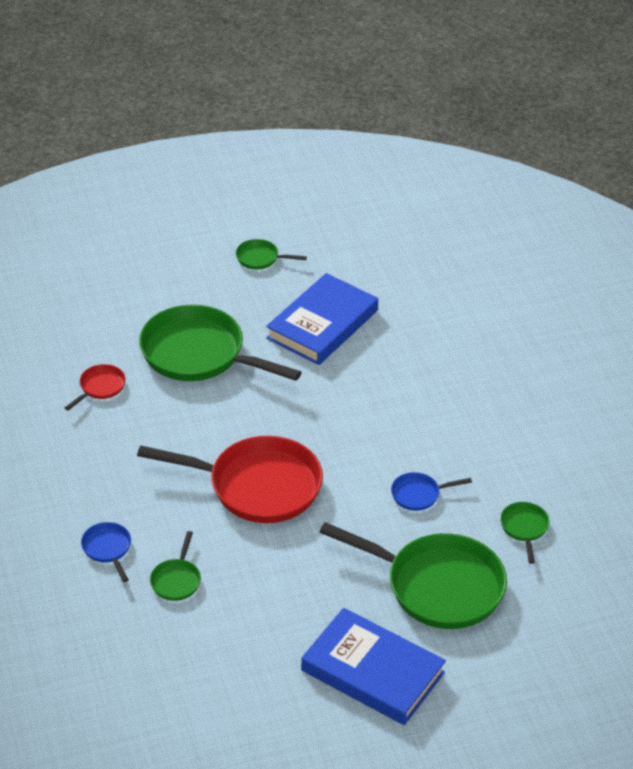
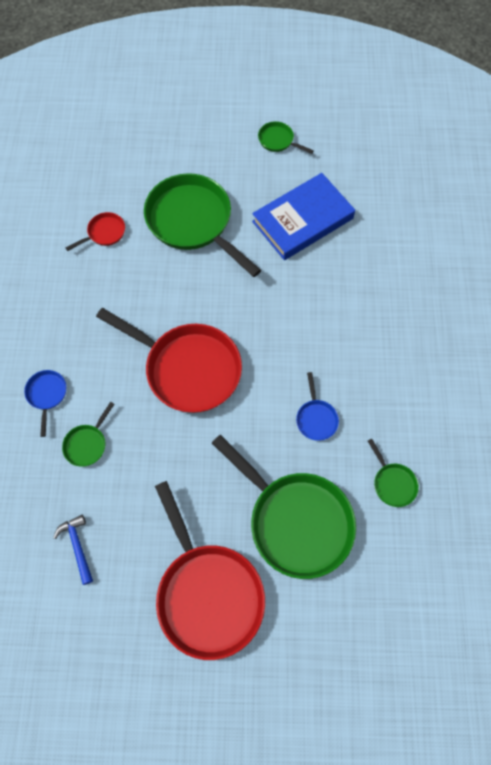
camera: 20 degrees right, 25 degrees up
blue book [301,608,446,725] -> red pan [155,481,265,660]
blue pan [391,472,472,511] -> blue pan turned 105 degrees counterclockwise [296,372,339,441]
green pan [500,502,550,564] -> green pan turned 135 degrees clockwise [368,439,419,507]
none -> blue hammer [53,515,93,585]

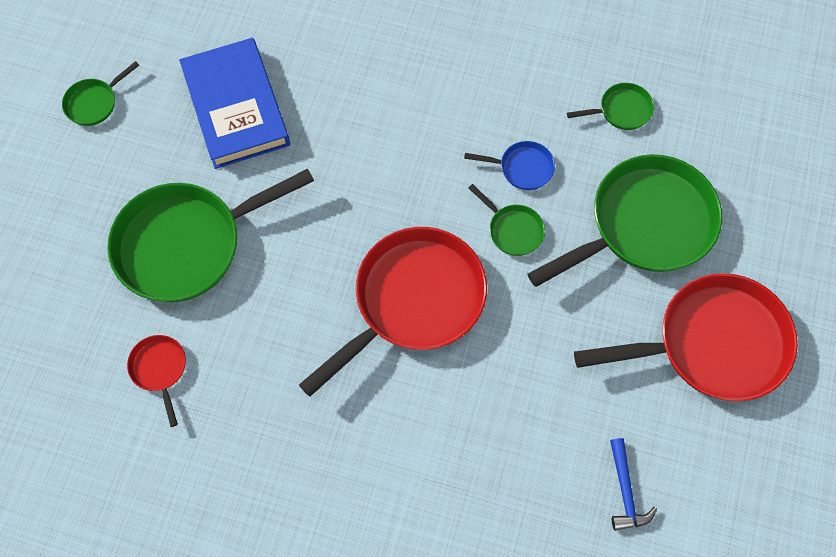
camera: 75 degrees left, 0 degrees up
blue pan [24,370,66,437] -> none
blue hammer [53,515,93,585] -> blue hammer turned 90 degrees counterclockwise [610,438,657,531]
green pan [62,402,114,467] -> green pan moved to [468,184,545,256]

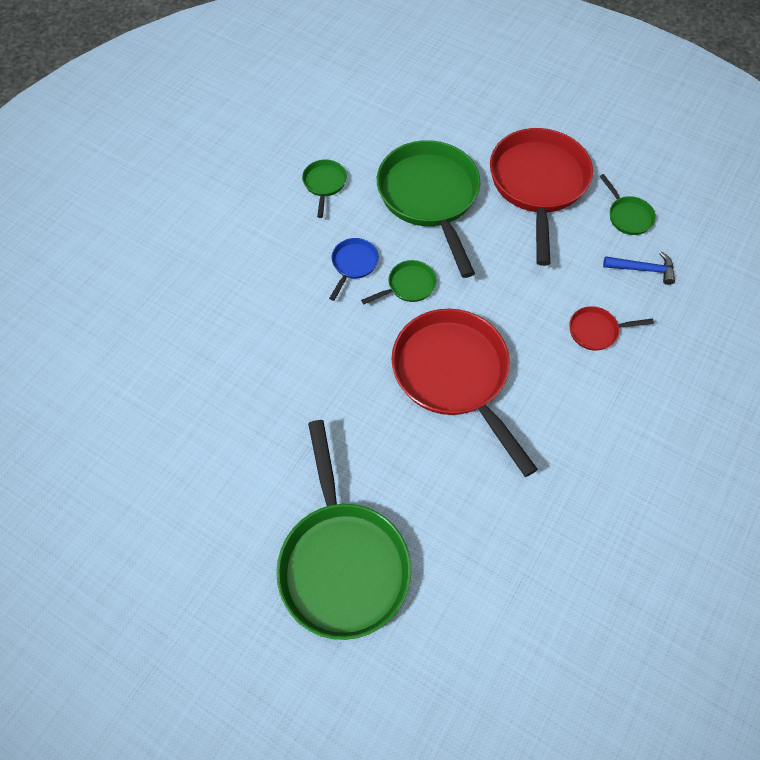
camera: 75 degrees left, 5 degrees down
green pan [62,61,139,126] -> green pan moved to [599,174,656,235]
red pan [127,335,186,427] -> red pan moved to [569,306,654,351]
blue book [179,38,290,169] -> none

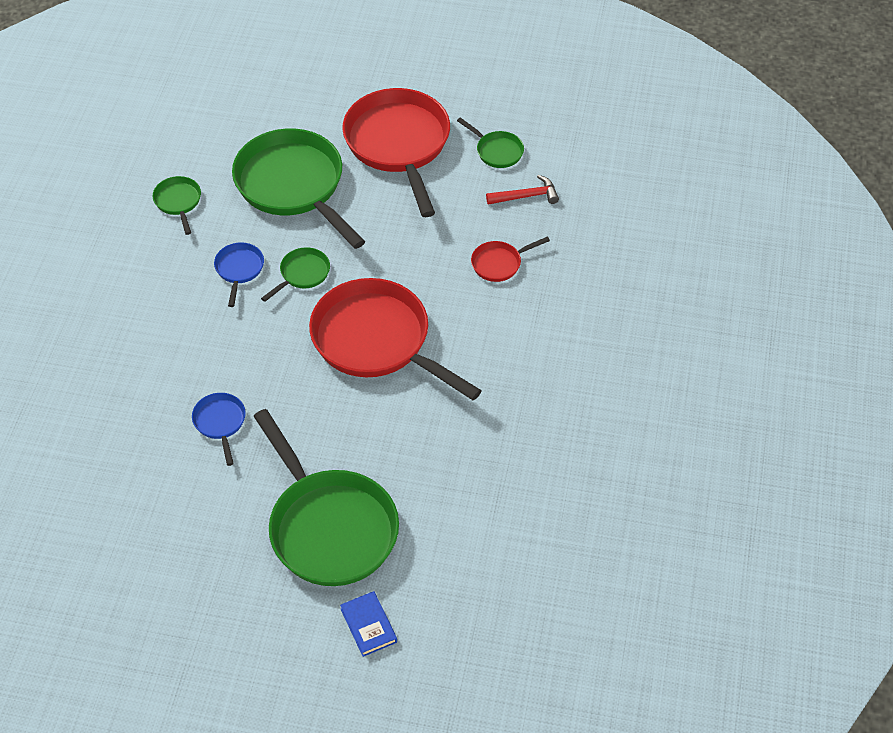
camera: 20 degrees left, 10 degrees down
blue hammer [603,251,675,285] -> red hammer [486,175,559,205]
none -> blue pan [192,393,246,466]
none -> blue book [340,591,397,657]

